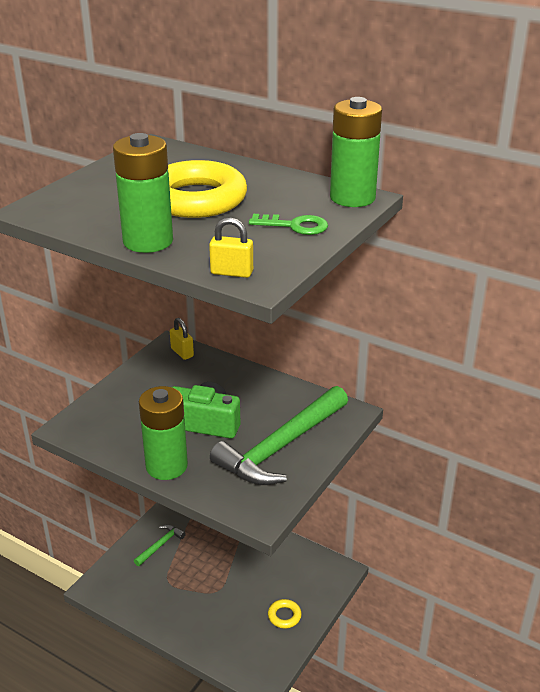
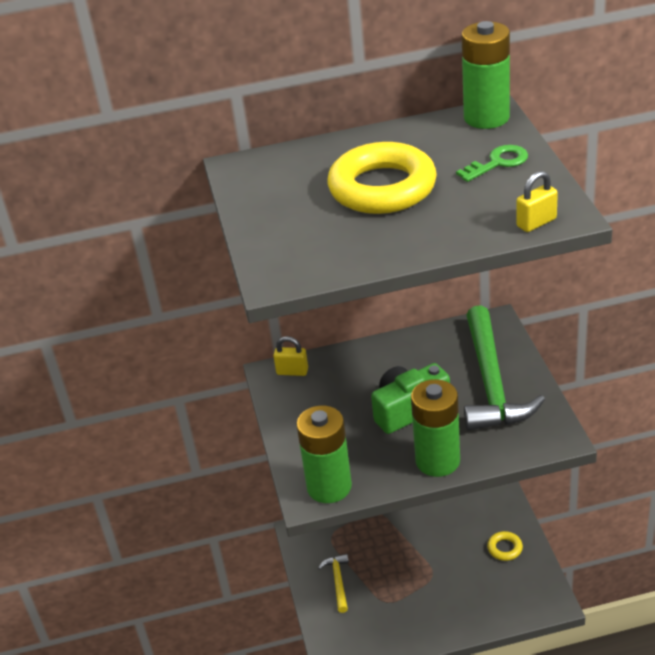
camera: 40 degrees left, 5 degrees up
green battery [113,133,173,253] -> green battery moved to [296,406,352,503]
green hammer [134,524,186,566] -> yellow hammer [318,554,349,613]

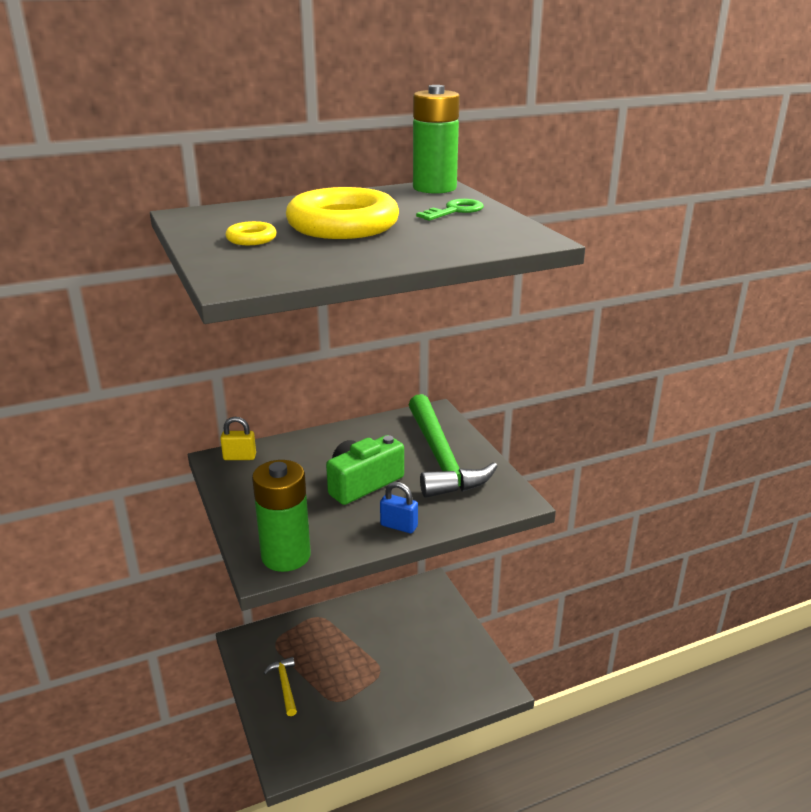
camera: 15 degrees left, 10 degrees down
green battery [411,379,460,477] -> blue padlock [380,482,418,533]
yellow ring [487,531,523,561] -> yellow ring moved to [226,221,277,245]
yellow padlock [516,171,558,232] -> none

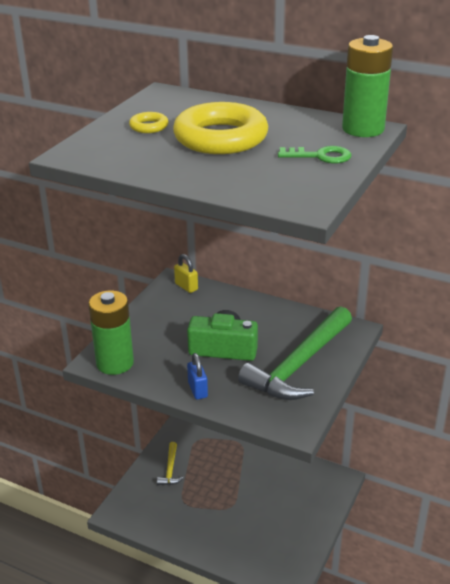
camera: 50 degrees right, 5 degrees up
yellow hammer [264,657,297,716] -> yellow hammer turned 150 degrees clockwise [157,442,184,485]

